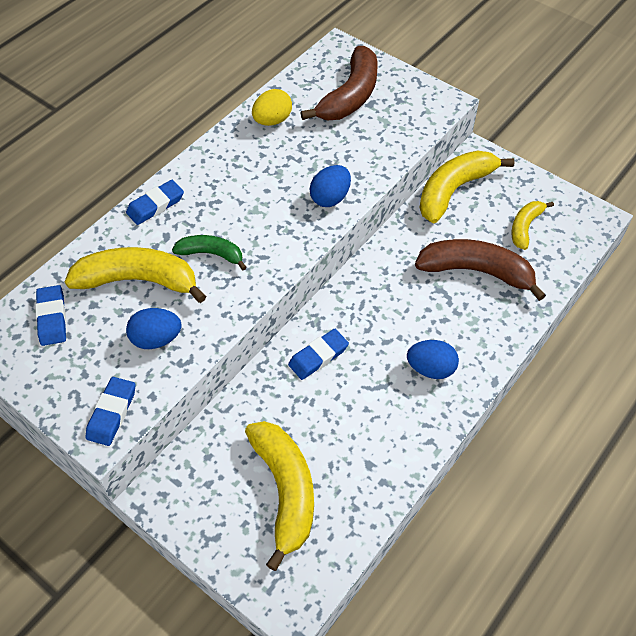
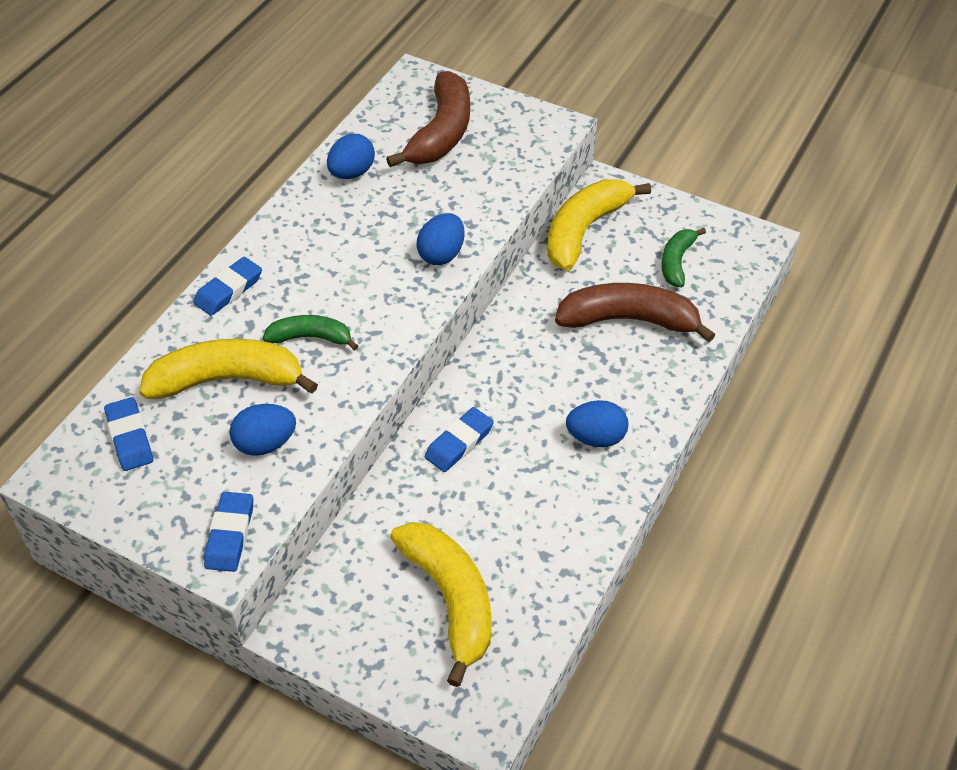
camera: 10 degrees left, 5 degrees down
yellow egg [252,89,292,126] -> blue egg [327,134,375,179]
yellow banana [511,201,554,250] -> green banana [662,228,706,288]

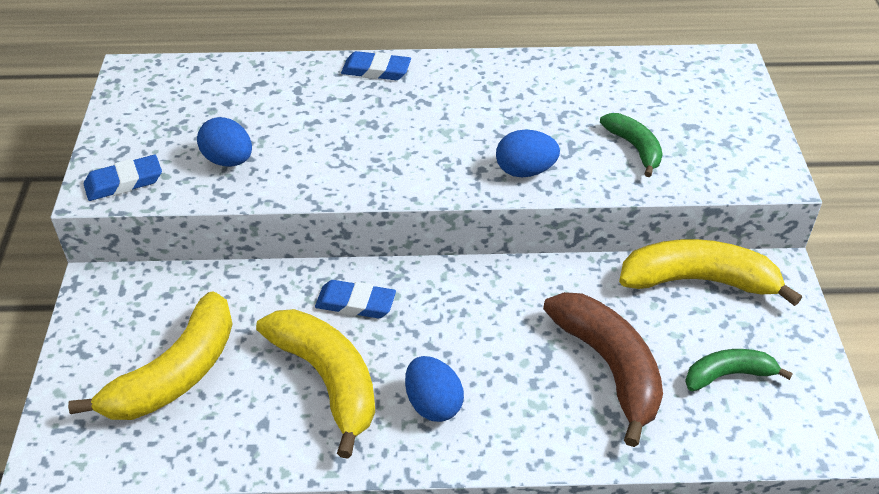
camera: 60 degrees right, 5 degrees down
blue eraser [104,397,153,471] -> none
yellow banana [139,338,318,399] -> yellow banana moved to [256,309,375,459]
green banana [263,315,358,350] -> green banana moved to [600,113,663,177]
blue egg [327,134,375,179] -> none
brown banana [386,71,470,167] -> none

